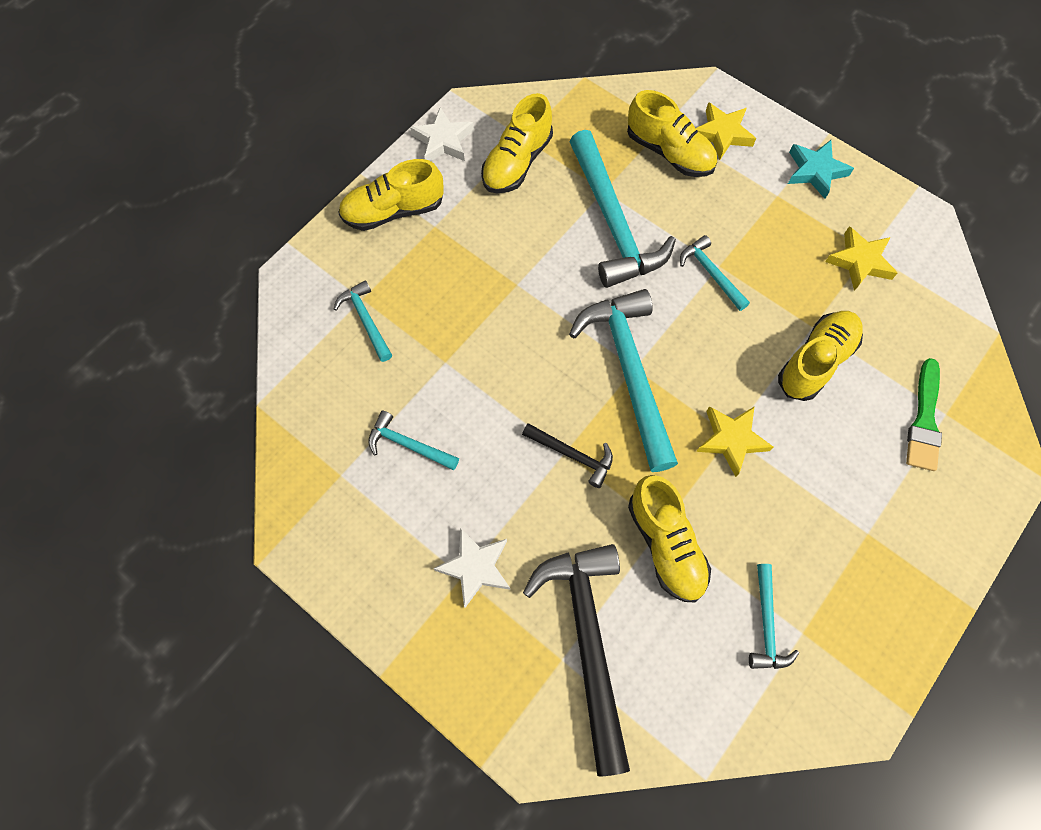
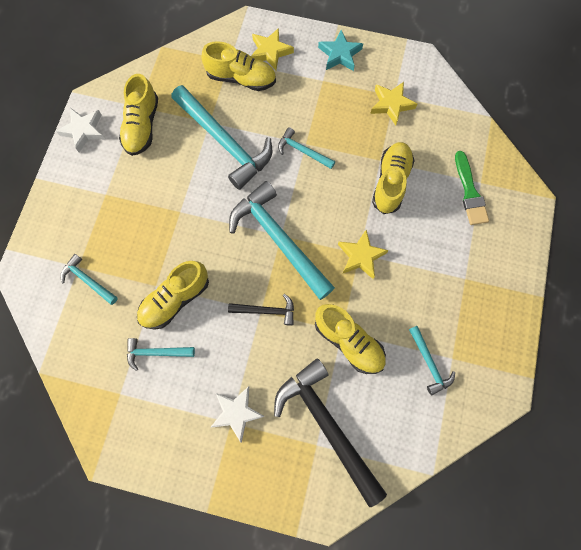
camera: 25 degrees left, 5 degrees up
yellow shoe [338,159,444,231] -> yellow shoe moved to [137,261,209,330]

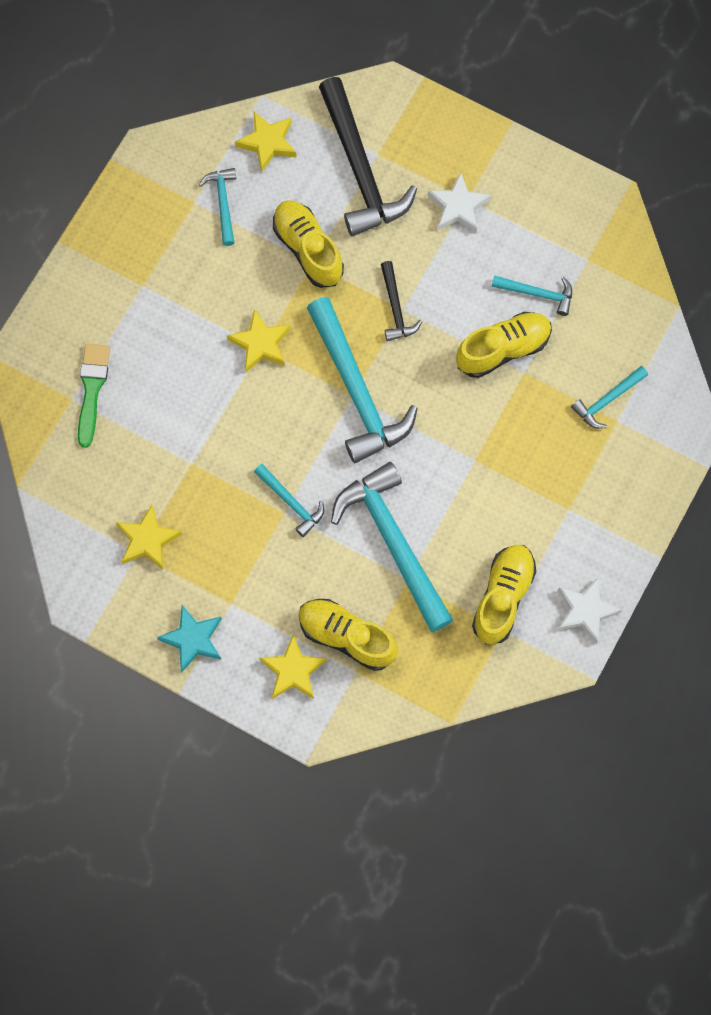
camera: 165 degrees left, 0 degrees up
turquoise hammer [60,254,118,305] -> turquoise hammer turned 90 degrees clockwise [571,366,648,428]
black hammer [228,294,294,326] -> black hammer turned 120 degrees counterclockwise [381,261,422,341]
yellow shoe [372,142,415,214] -> none
none -> yellow star [235,112,296,173]

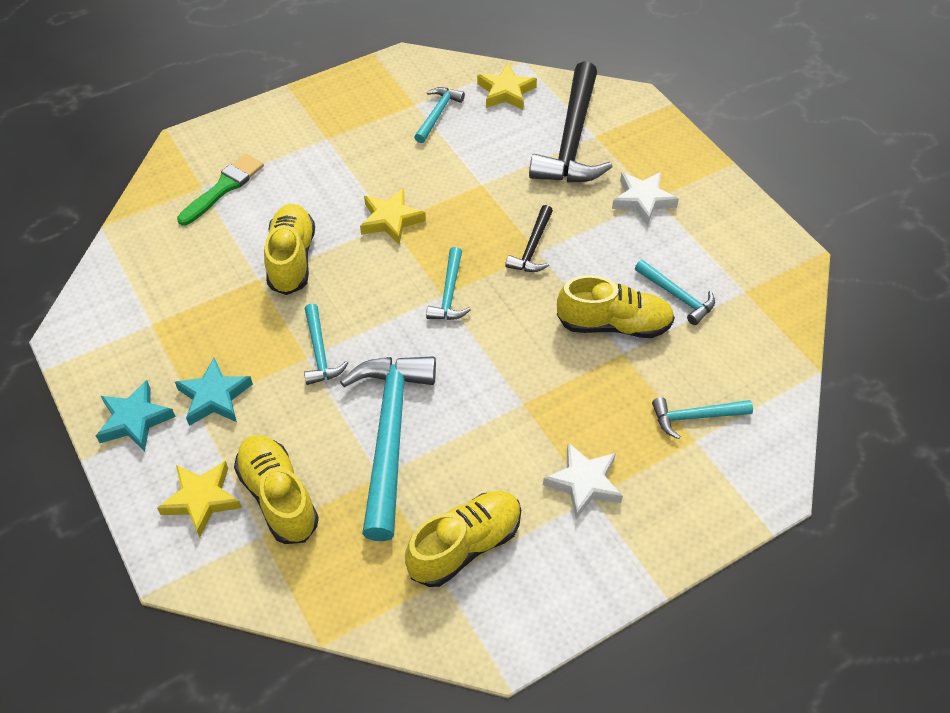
camera: 30 degrees right, 20 degrees down
yellow star [116,505,182,569] -> none
yellow shoe [273,200,344,288] -> yellow shoe moved to [264,204,315,295]
turquoise hammer [307,297,418,463] -> turquoise hammer [426,247,471,320], size x0.49
white star [558,577,622,644] -> white star moved to [543,442,623,519]
none -> turquoise star [175,358,253,426]

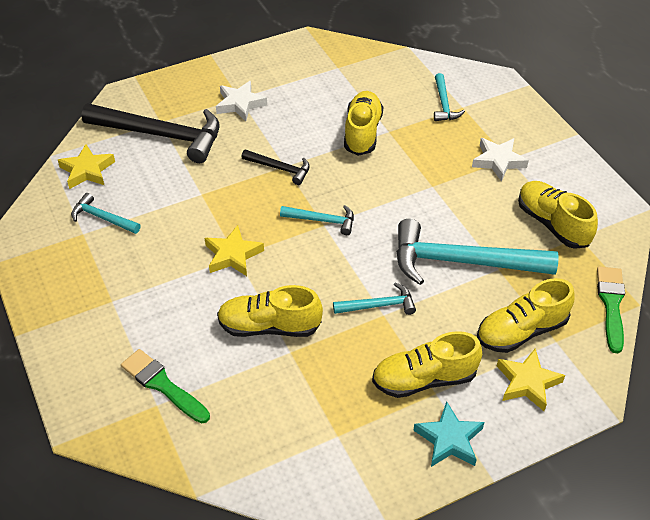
camera: 85 degrees left, 5 degrees down
turquoise star [175,358,253,426] -> yellow shoe [372,331,482,398]
turquoise hammer [635,260,715,325] -> none
none -> green brush [597,267,625,353]

